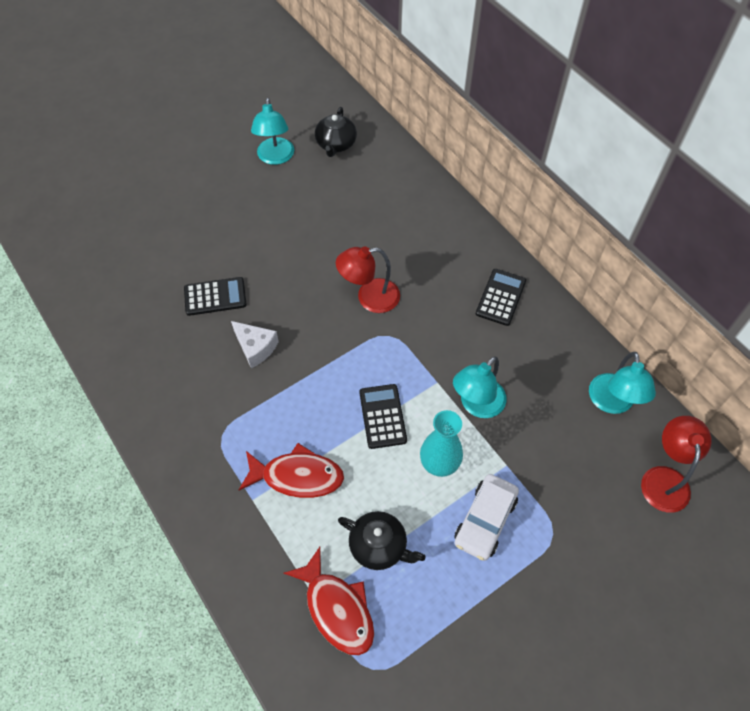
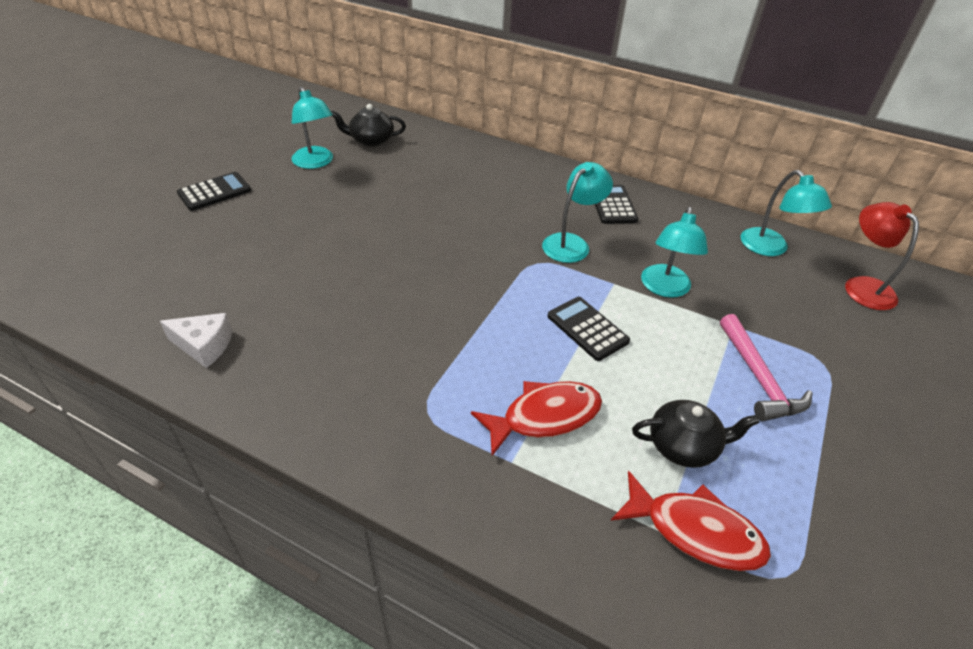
camera: 30 degrees left, 15 degrees down
black calculator [184,277,247,316] -> black calculator moved to [177,172,251,211]
white cheese [231,321,279,368] -> white cheese moved to [160,313,232,368]
black teapot [315,107,357,157] -> black teapot turned 105 degrees clockwise [331,104,406,147]
red lamp [336,246,400,313] -> none
turquoise vase [420,410,463,477] -> none
white car [454,474,519,561] -> pink hammer [720,314,812,421]
none -> turquoise lamp [542,162,613,263]

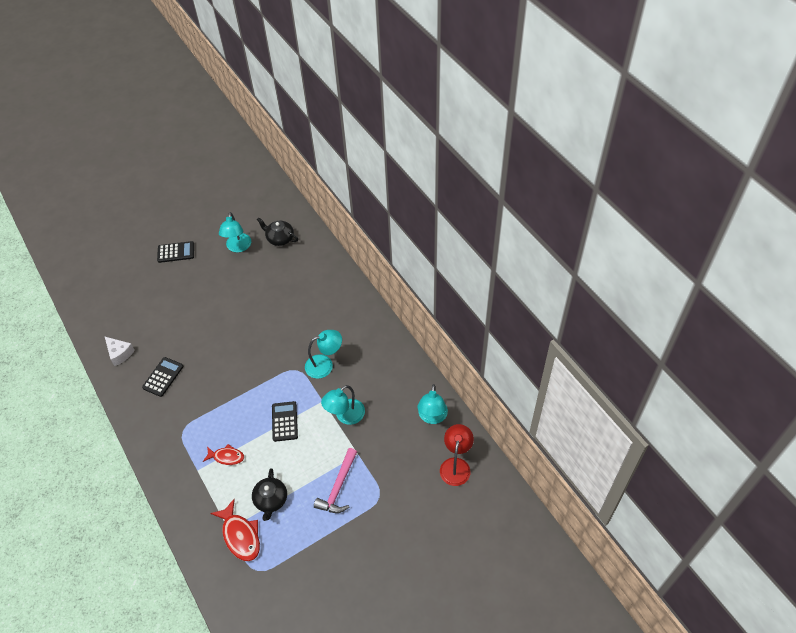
camera: 35 degrees right, 10 degrees up
red fish [471,381,602,456] -> red fish [203,444,244,465], size x0.64
black calculator [595,185,638,224] -> black calculator moved to [142,357,183,397]
black teapot [632,400,760,468] -> black teapot turned 60 degrees clockwise [252,468,287,521]

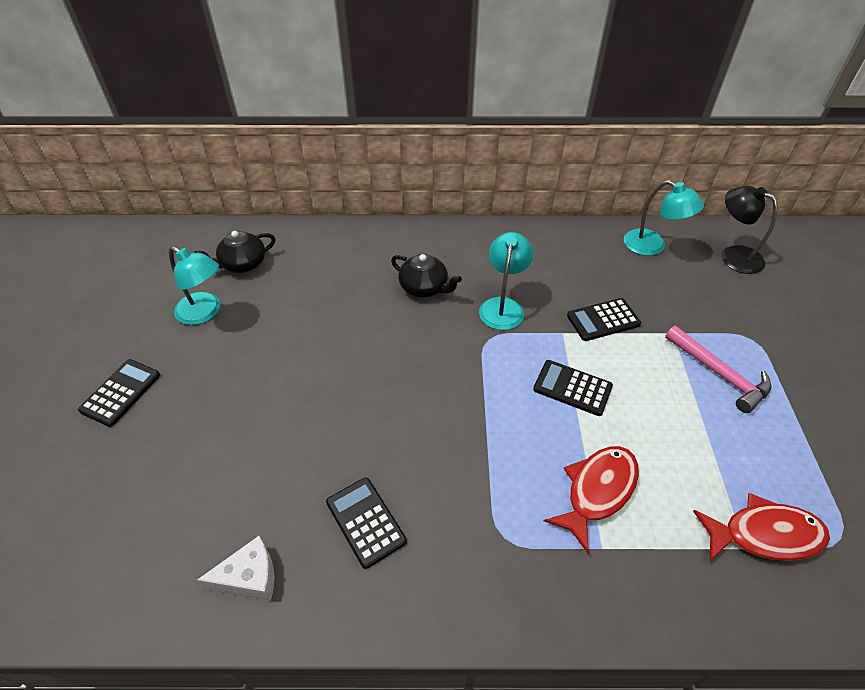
camera: 60 degrees left, 5 degrees down
red fish [203,444,244,465] -> red fish [544,446,639,553], size x1.57
black teapot [252,468,287,521] -> black teapot moved to [391,254,462,297]
turquoise lamp [321,385,365,425] -> black calculator [567,298,641,341]
red lamp [440,424,474,486] -> black lamp [722,186,778,274]

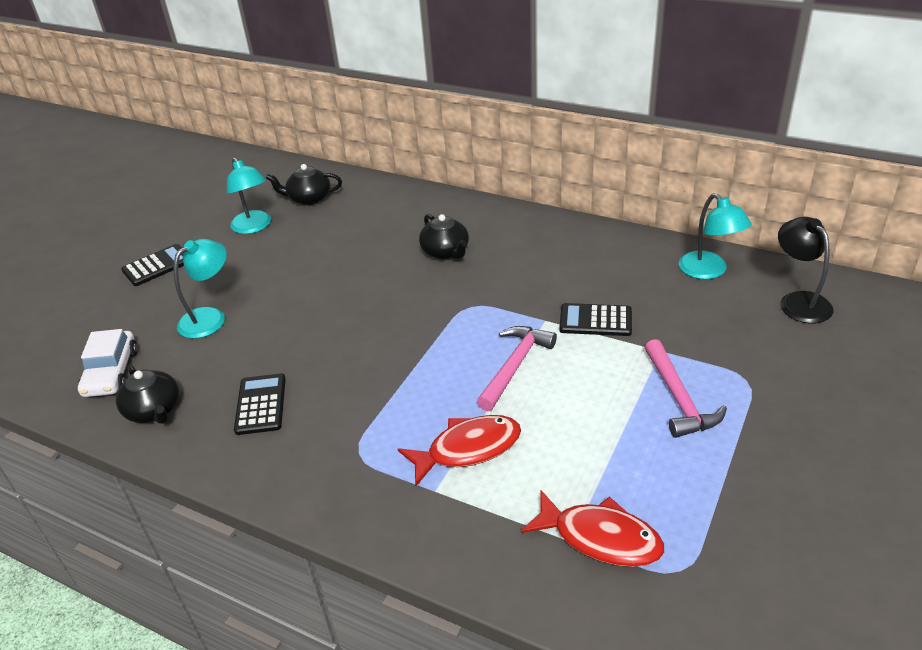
camera: 30 degrees right, 10 degrees down
white cheese [197,536,274,601] -> black teapot [116,365,179,424]
turquoise lamp [479,232,533,330] -> turquoise lamp moved to [174,239,227,339]
black calculator [533,360,613,416] -> pink hammer [477,326,557,411]
none -> white car [78,329,138,397]

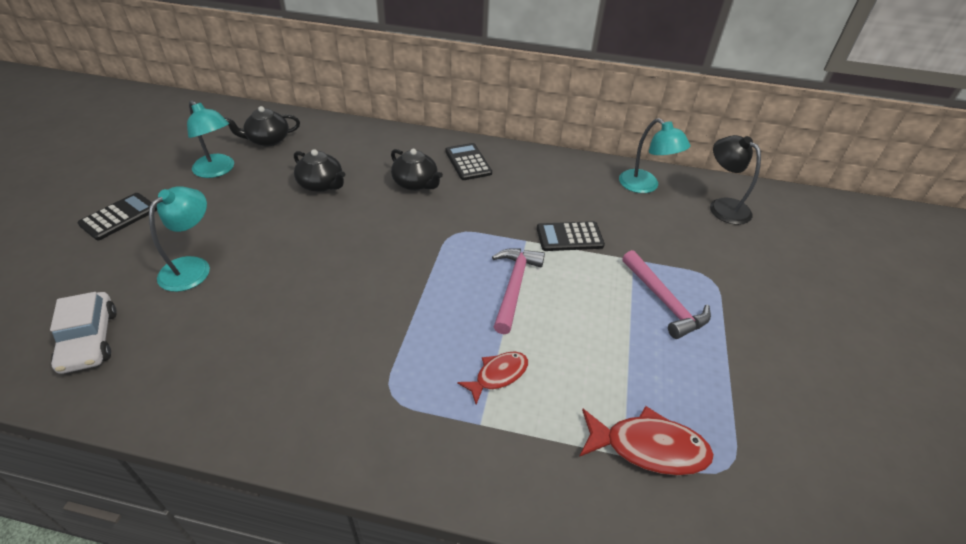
camera: 20 degrees left, 5 degrees up
black teapot [116,365,179,424] -> black teapot moved to [294,149,345,192]
black calculator [234,373,286,435] -> black calculator moved to [445,143,492,180]
red fish [398,415,521,487] -> red fish [457,351,528,405], size x0.64

